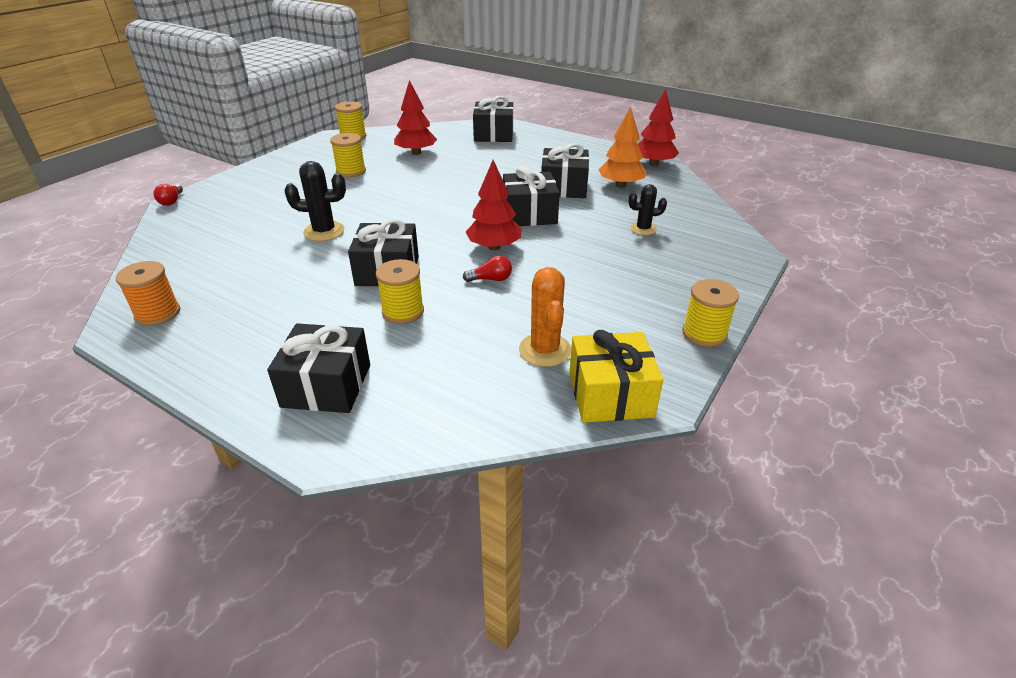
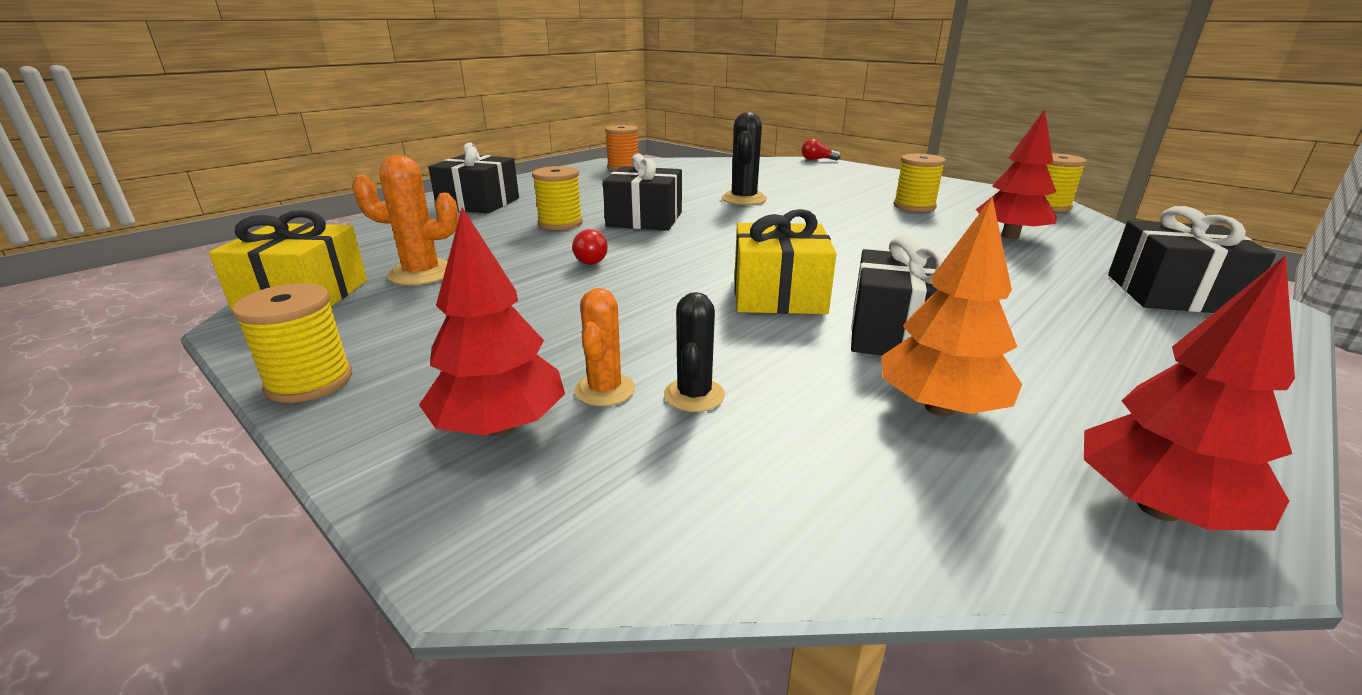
camera: 100 degrees right, 10 degrees down
red tree [466,160,522,251] -> red tree moved to [419,207,565,436]
black gift [503,166,560,226] -> yellow gift [734,209,836,314]
none -> orange cactus [574,288,635,406]

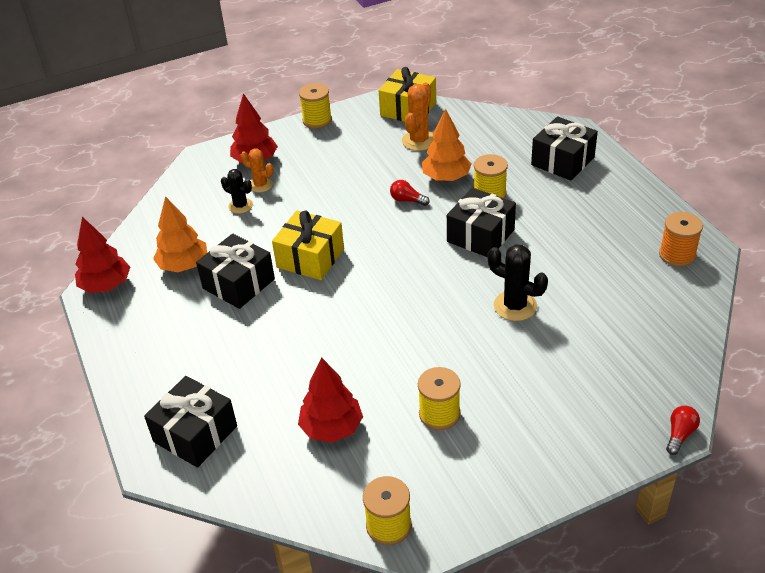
camera: 115 degrees right, 15 degrees up
none -> orange tree [422,109,472,181]

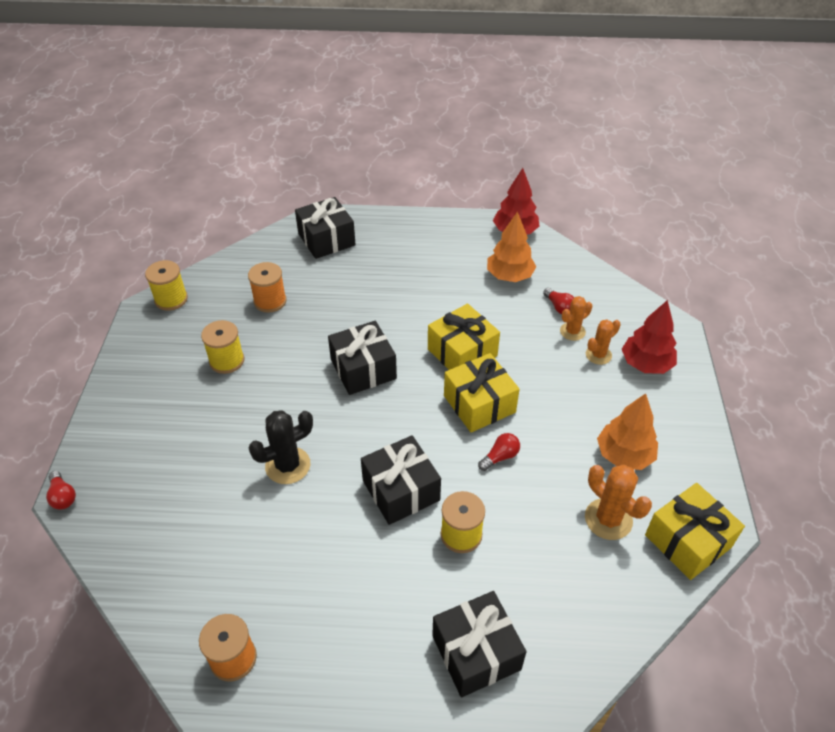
camera: 115 degrees right, 5 degrees up
black gift [196,233,275,309] -> black gift moved to [328,321,397,395]
black cactus [221,169,253,214] -> orange cactus [560,296,592,341]
red tree [298,358,363,443] -> orange spool [248,262,286,313]
yellow spool [299,83,332,129] -> none
orange tree [422,109,472,181] -> orange tree moved to [597,393,658,470]
none -> yellow gift [444,353,520,433]
none -> red light bulb [543,288,574,314]

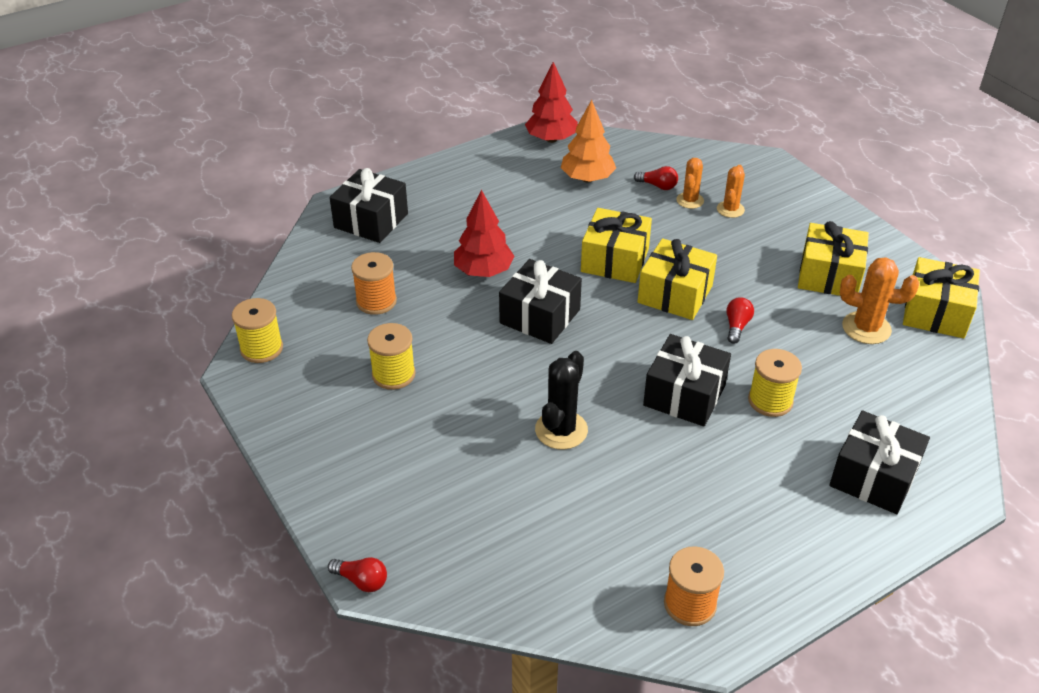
camera: 35 degrees left, 5 degrees down
orange tree [597,393,658,470] -> yellow gift [798,221,869,296]
red tree [622,300,677,374] -> red tree moved to [454,190,515,277]

